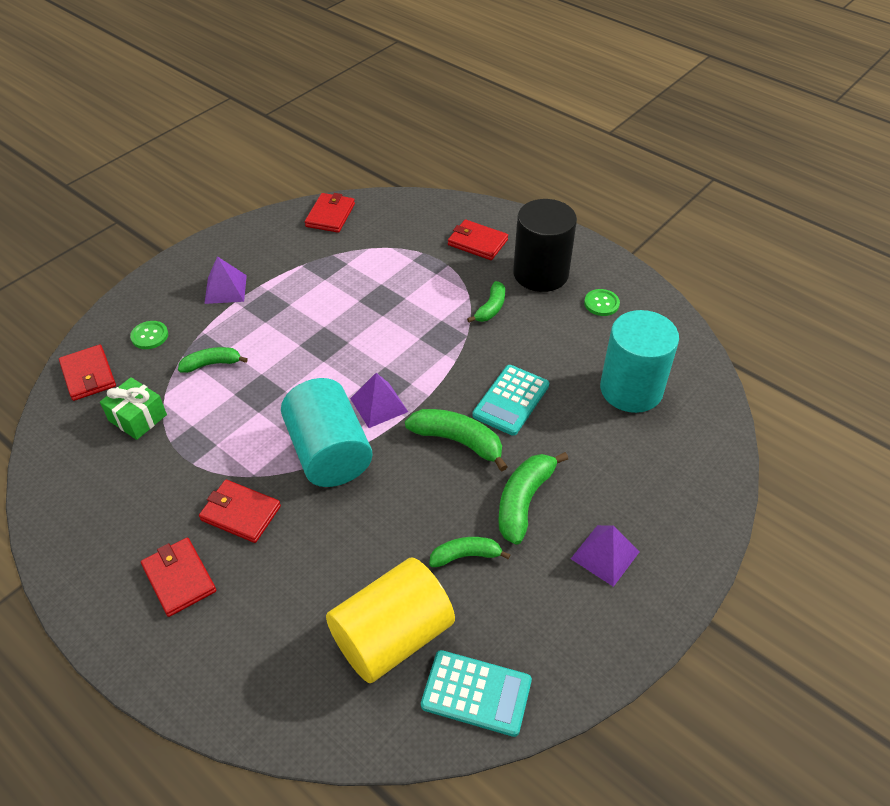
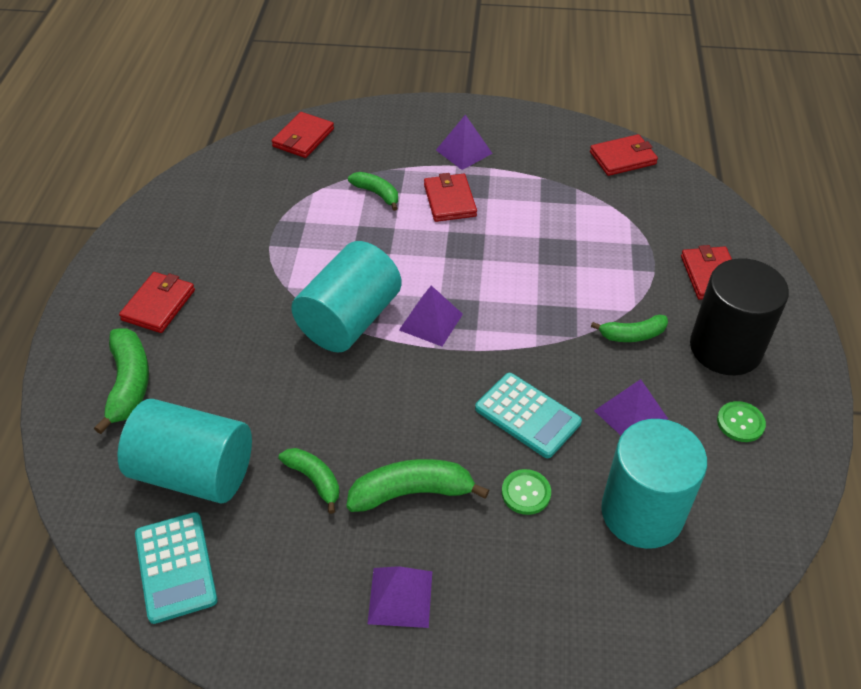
camera: 55 degrees right, 0 degrees up
green gift [100,377,167,440] -> none
green button [130,321,168,349] -> green button moved to [502,469,551,515]
red wallet [199,480,281,543] -> red wallet moved to [424,173,477,222]
yellow cylinder [326,558,455,683] -> turquoise cylinder [118,399,252,504]
green banana [405,409,508,472] -> green banana moved to [94,328,149,434]
turquoise calculator [472,365,549,436] -> turquoise calculator turned 135 degrees counterclockwise [475,373,582,458]
none -> purple pyramid [594,379,668,435]

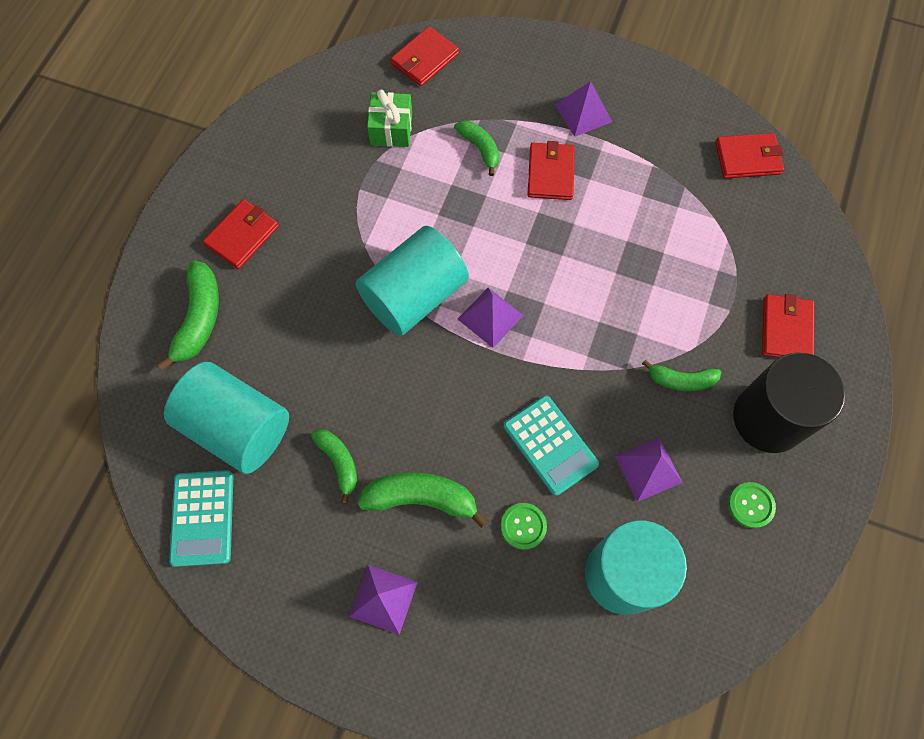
camera: 15 degrees right, 20 degrees up
none -> green gift [367,89,412,147]

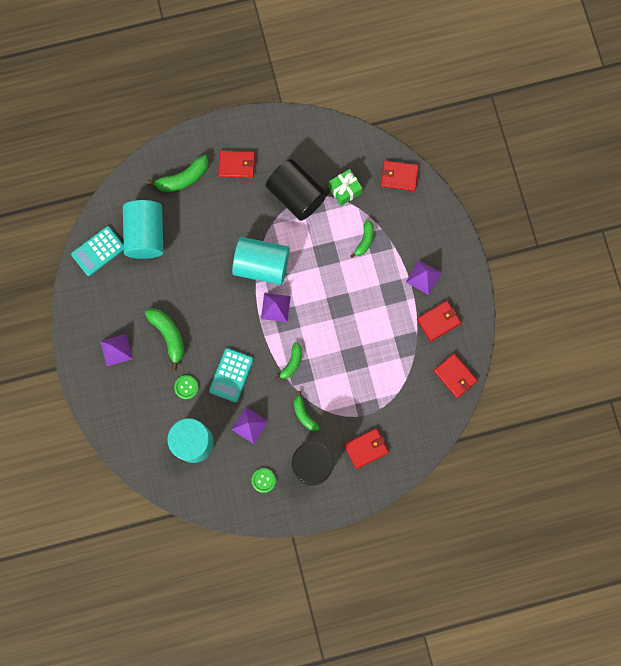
camera: 55 degrees right, 10 degrees up
green banana [311,429,357,504] -> green banana moved to [275,342,302,381]
red wallet [527,141,575,200] -> red wallet moved to [417,301,461,341]
none -> black cylinder [266,159,327,221]

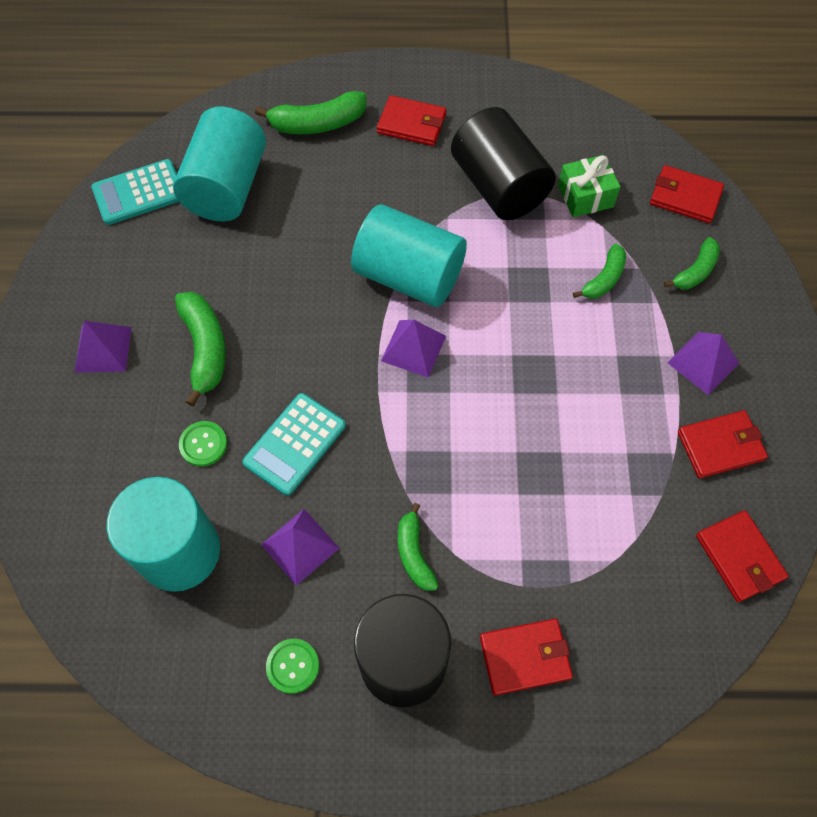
camera: 15 degrees right, 15 degrees down
green banana [275,342,302,381] -> green banana moved to [664,237,720,289]

